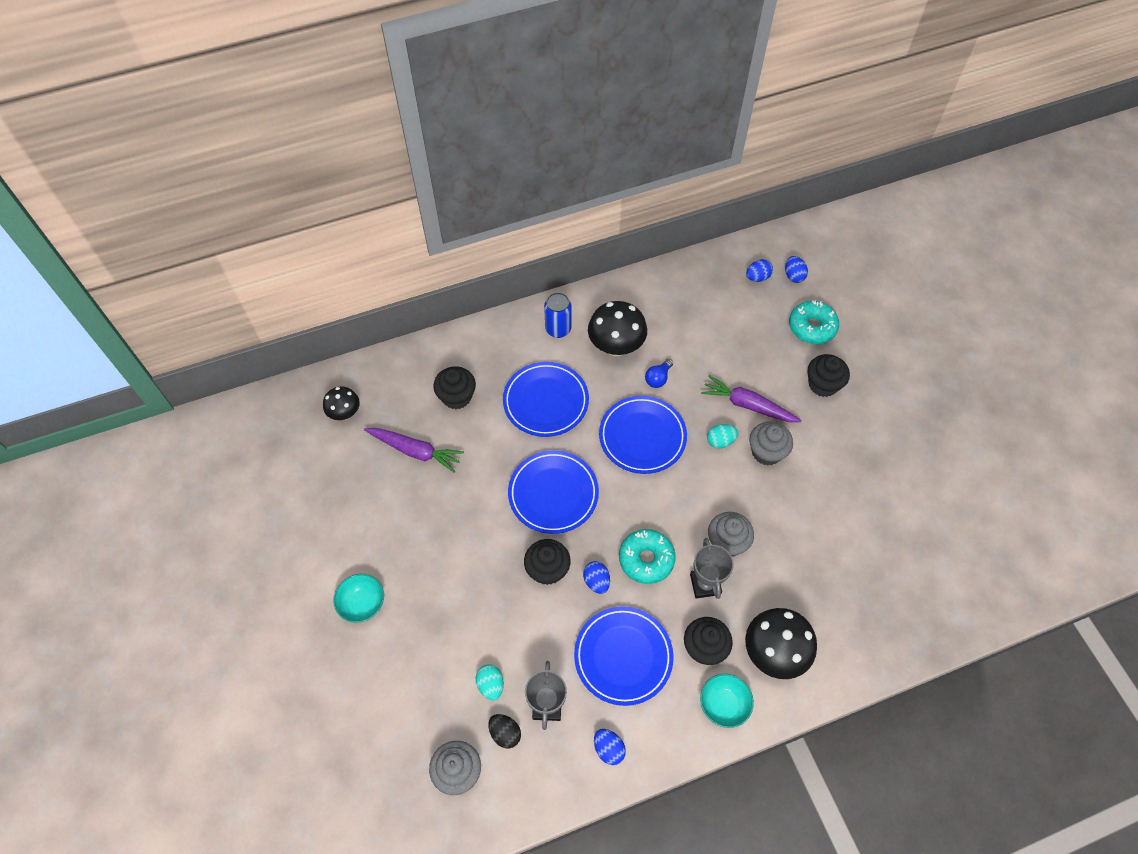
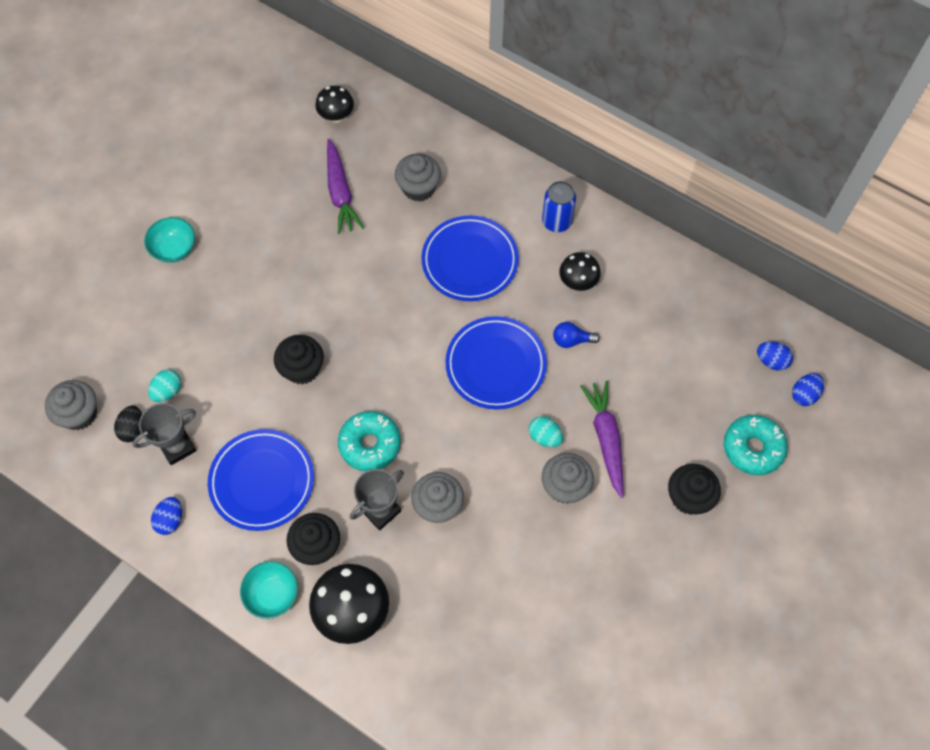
camera: 55 degrees right, 5 degrees up
black cupcake [433,366,476,409] -> grey cupcake [395,153,441,202]
blue plate [508,450,599,534] -> none
blue egg [583,561,610,594] -> none
black mushroom [588,301,647,356] -> black mushroom [559,252,601,291], size x0.59

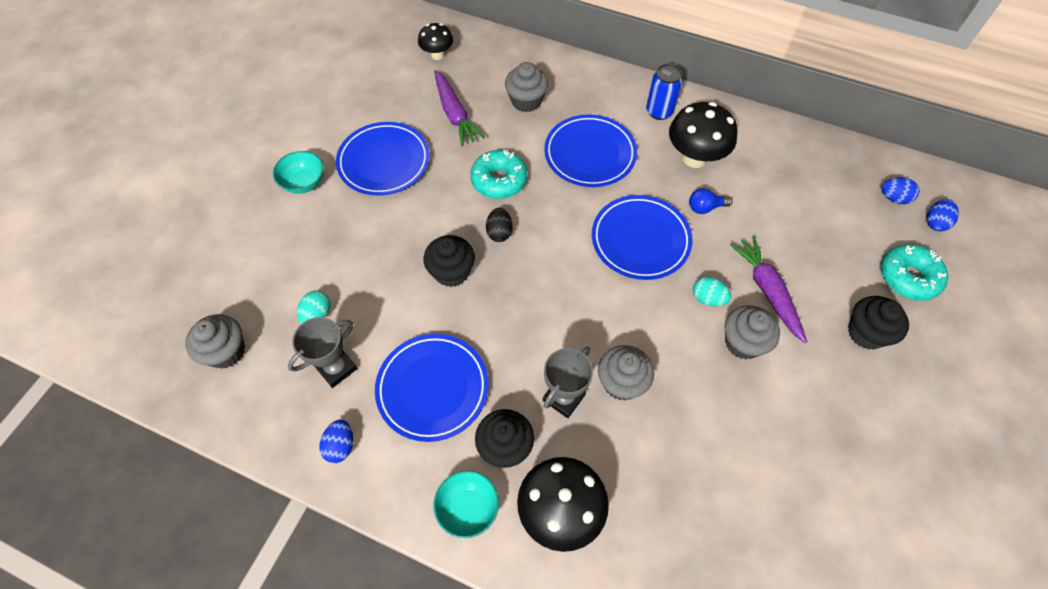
camera: 10 degrees left, 5 degrees down
black egg [114,405,142,442] -> black egg moved to [486,208,513,242]
turquoise donut [338,411,401,471] -> turquoise donut moved to [470,150,527,199]
black mushroom [559,252,601,291] -> black mushroom [669,102,737,168], size x1.68
none -> blue plate [336,122,430,196]

